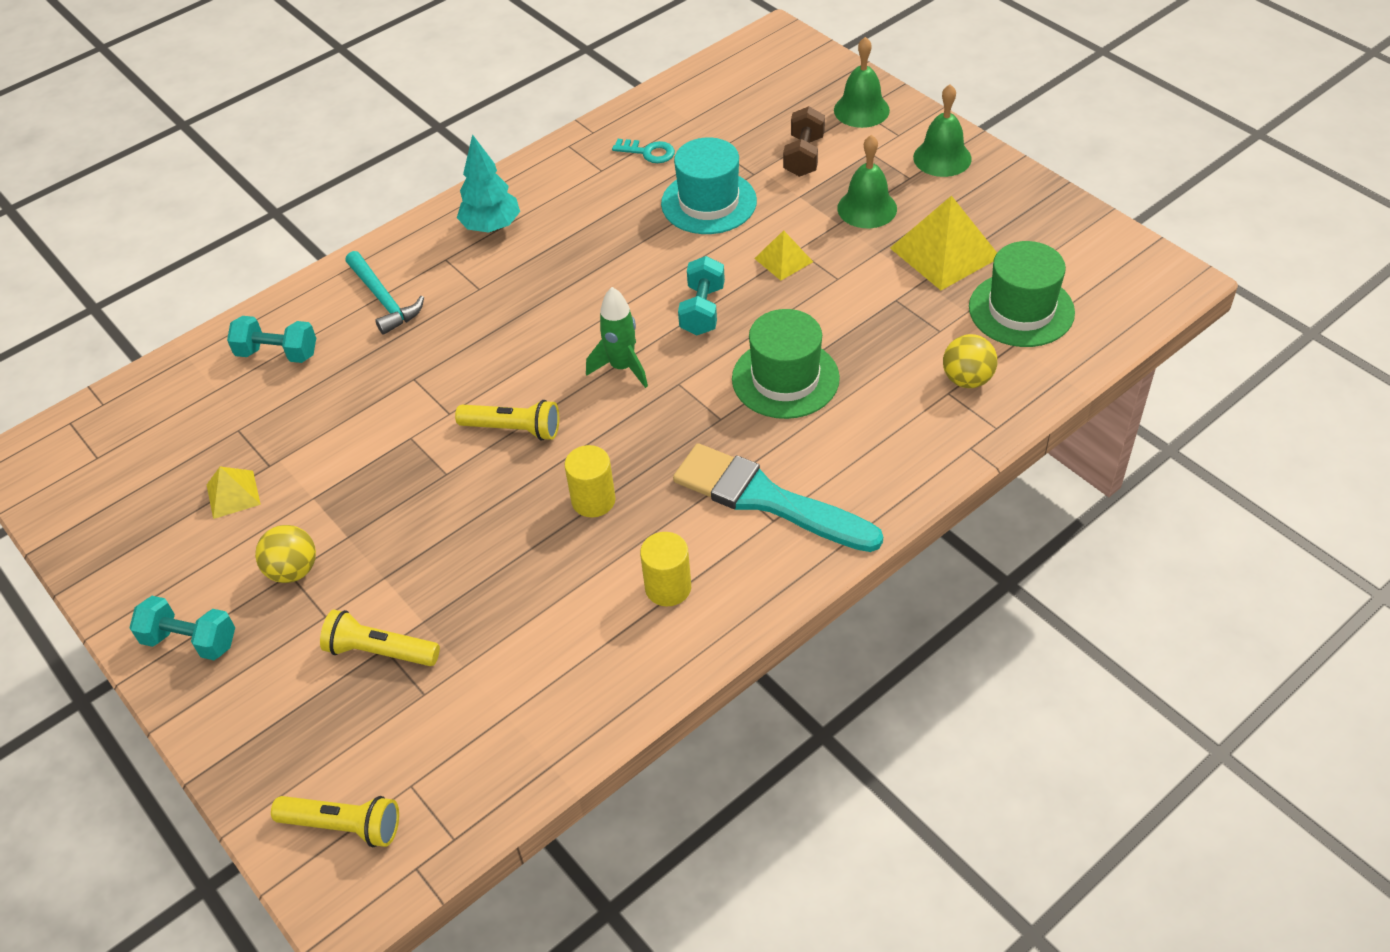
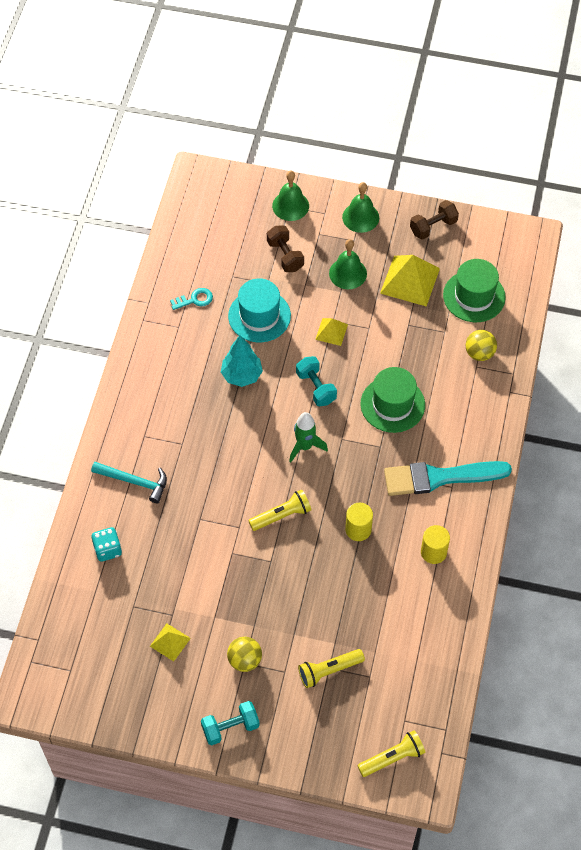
camera: 40 degrees left, 10 degrees up
turquoise dumbbell [227,316,316,363] -> turquoise dice [91,527,122,562]
turquoise tree [457,134,520,233] -> turquoise tree moved to [221,335,263,387]
none -> brown dumbbell [410,200,459,240]

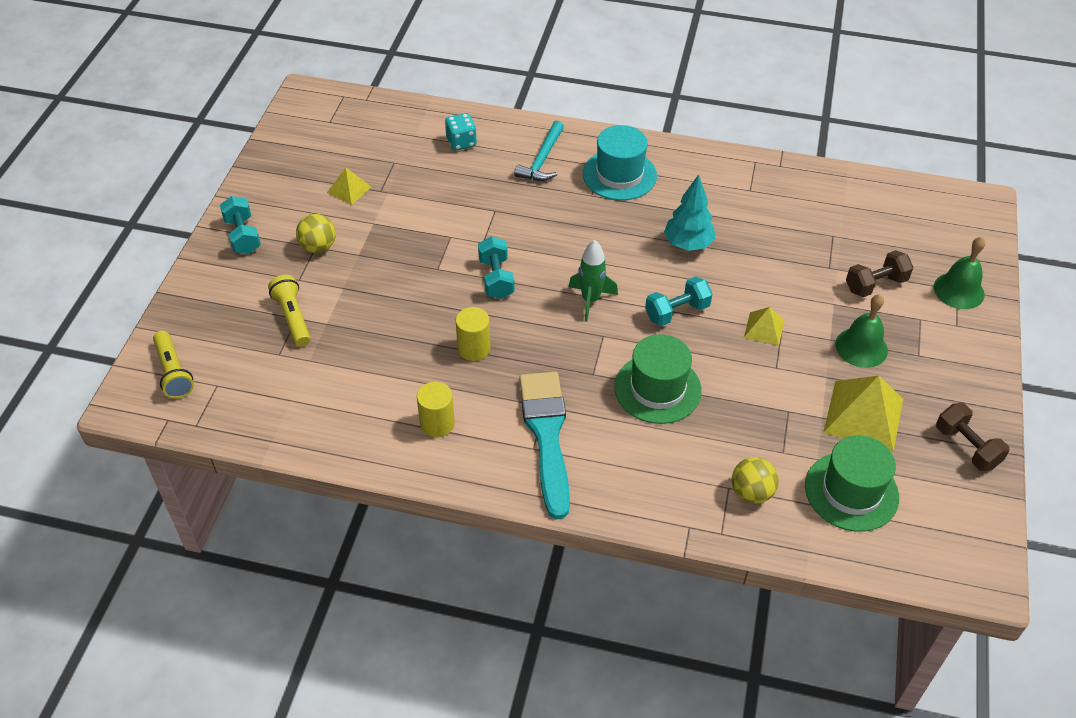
camera: 90 degrees right, 10 degrees down
turquoise key [170,288,213,310] -> none
turquoise hat [228,278,291,342] -> turquoise hat moved to [583,125,657,200]
yellow flashlight [248,490,311,531] -> turquoise dumbbell [478,236,515,299]
green bell [342,182,379,233] -> none

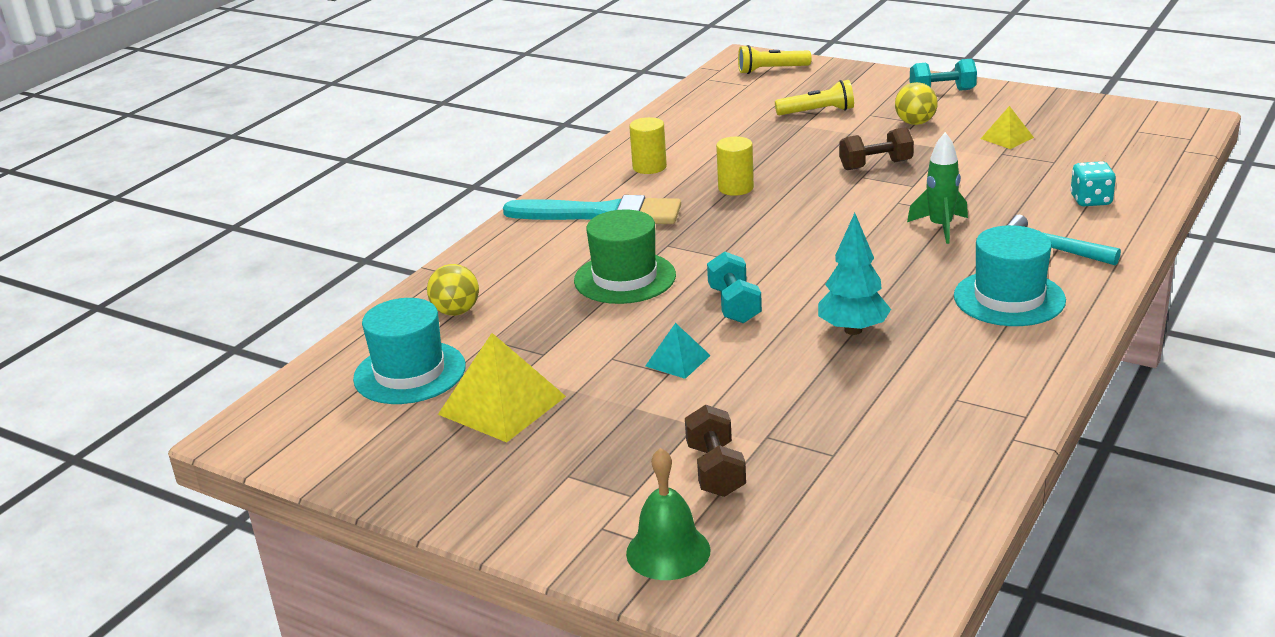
camera: 110 degrees right, 20 degrees down
turquoise dumbbell [478,236,515,299] -> none
green rocket [569,240,618,322] -> green rocket moved to [907,132,968,244]
yellow pyramid [744,307,785,346] -> turquoise pyramid [645,323,711,379]
green hat [805,435,899,532] -> turquoise hat [353,298,466,404]
green bell [835,294,888,368] -> none
brown dumbbell [936,403,1009,471] -> brown dumbbell moved to [839,127,914,170]

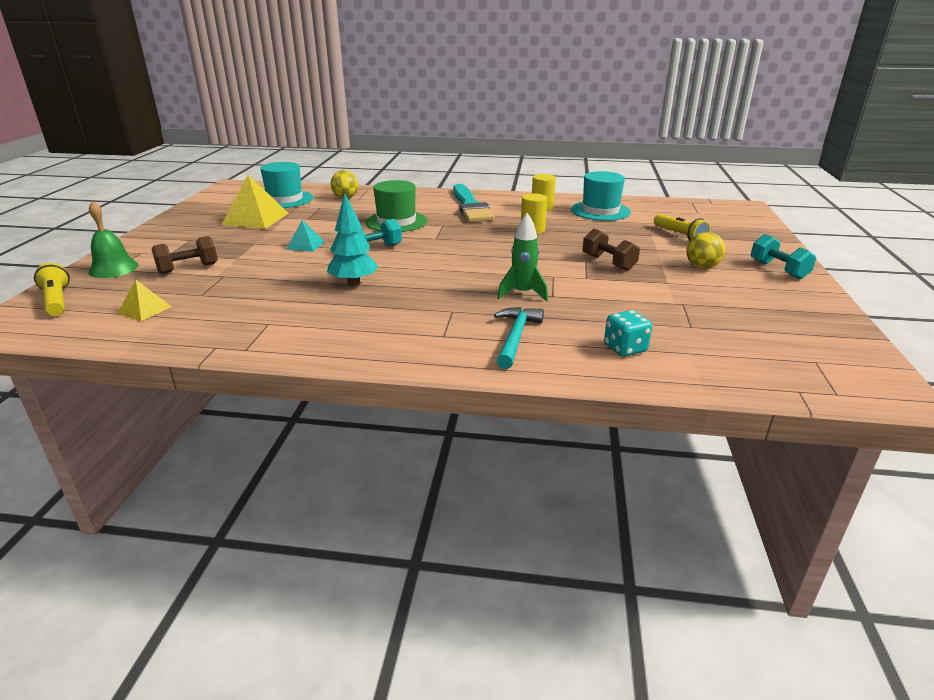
camera: 65 degrees right, 0 degrees up
yellow flashlight [738,45,811,74] -> yellow flashlight moved to [34,263,70,316]
turquoise hat [954,225,1066,326] -> turquoise hat moved to [571,171,631,221]
yellow pyramid [981,106,1034,149] -> yellow pyramid moved to [117,280,172,321]

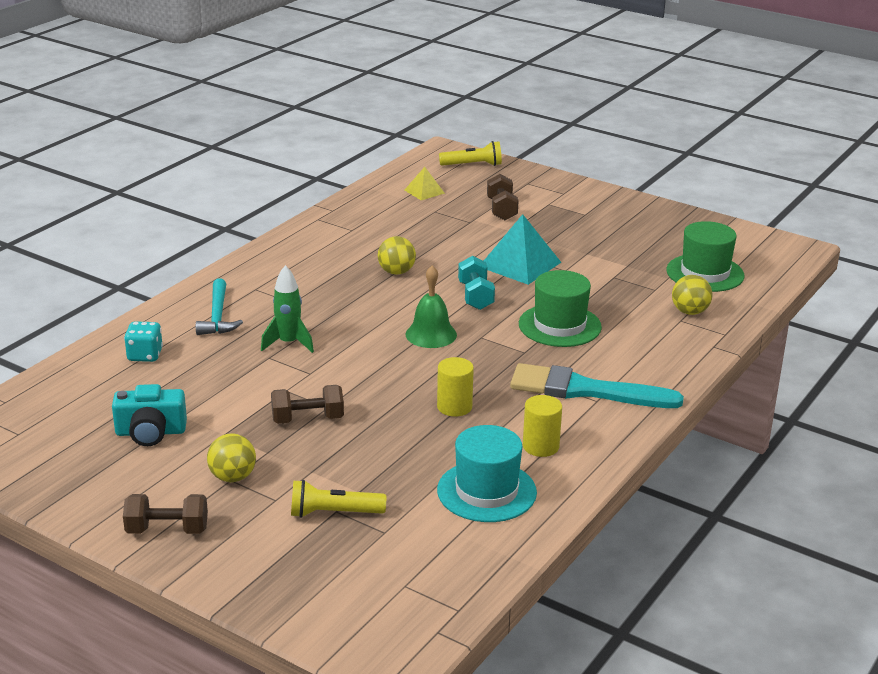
camera: 115 degrees right, 0 degrees up
green bell [88,201,139,278] -> green bell moved to [405,265,457,348]
yellow pyramid [222,175,289,229] -> none
turquoise hat [260,162,314,208] -> green hat [666,221,745,292]
turquoise pyramid [286,220,325,252] -> turquoise pyramid [484,214,561,285], size x1.85
turquoise tree [327,193,379,286] -> yellow ball [378,236,416,275]
turquoise hammer [494,307,544,369] -> turquoise hammer turned 45 degrees clockwise [196,278,243,335]
turquoise dumbbell [751,234,816,279] -> brown dumbbell [123,494,208,534]
none -> turquoise camera [112,384,187,446]

